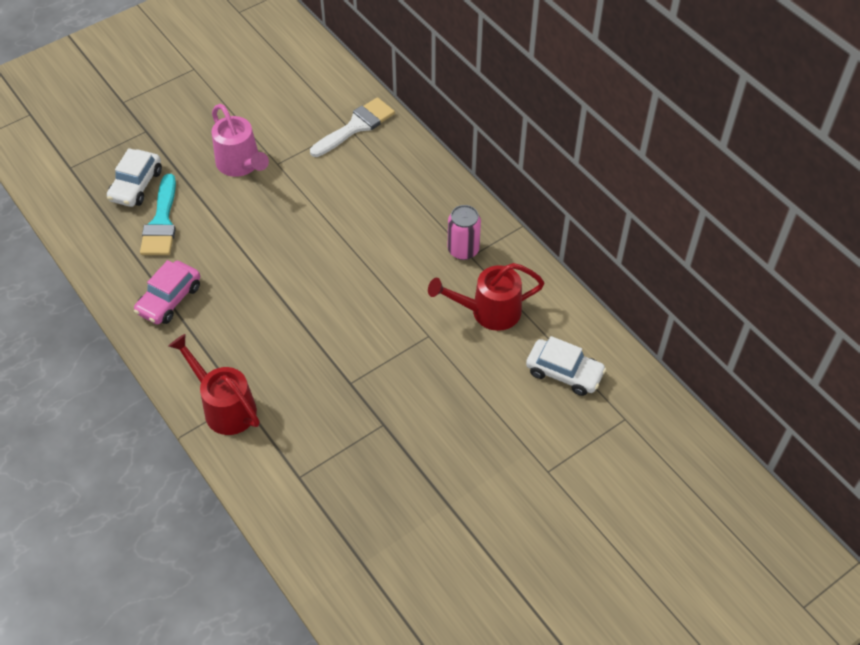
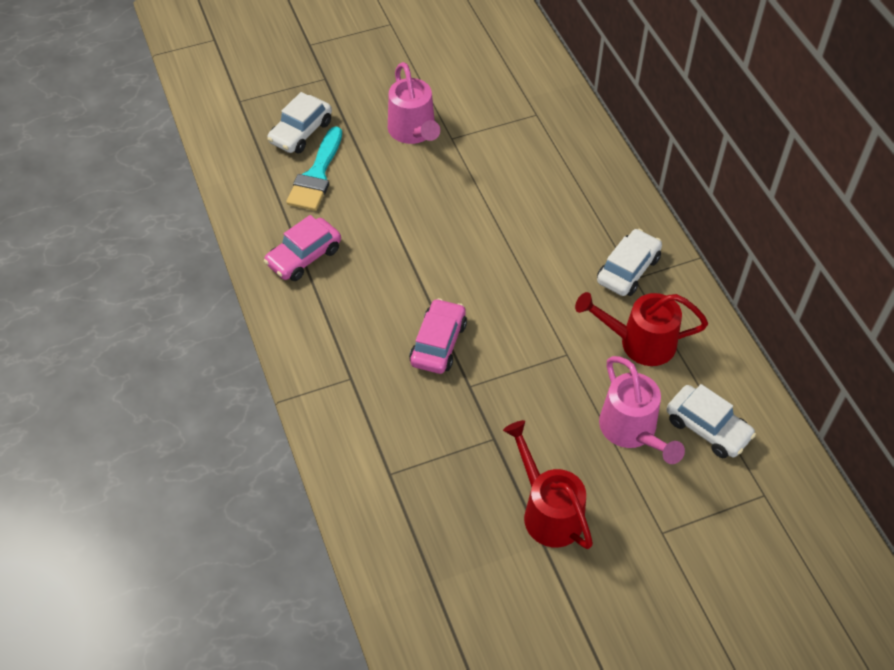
camera: 15 degrees right, 0 degrees up
red watering can [169,334,260,435] -> red watering can moved to [503,420,593,549]
white brush [310,97,395,157] -> none
pink can [448,205,481,260] -> white car [597,229,662,296]
none -> pink car [409,298,467,374]
none -> pink watering can [599,356,685,464]

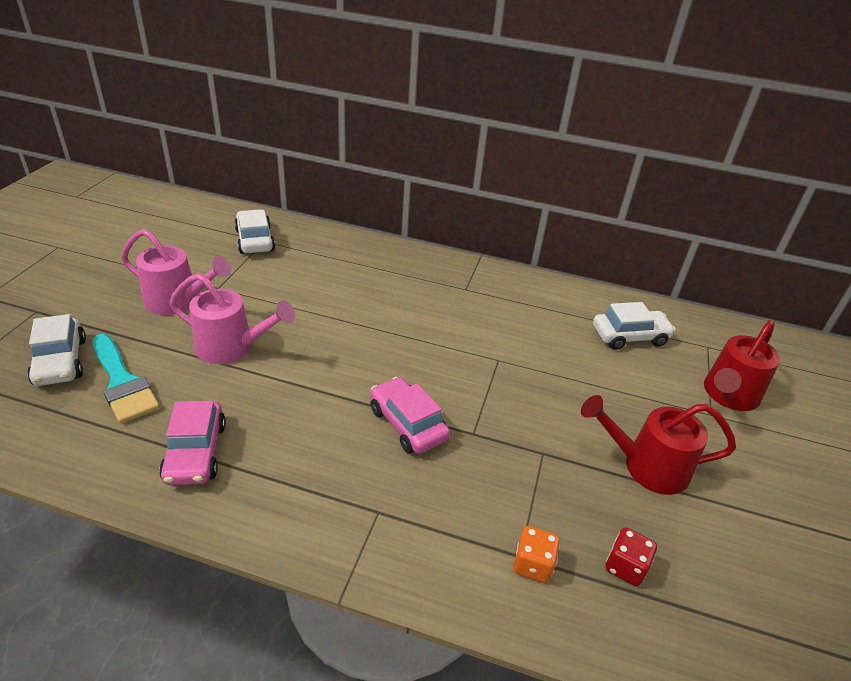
camera: 55 degrees left, 15 degrees down
red watering can [575,292,708,366] -> red watering can moved to [704,320,780,411]
white car [597,229,662,296] -> white car moved to [234,209,275,254]
pink watering can [599,356,685,464] -> pink watering can moved to [170,273,295,364]
none -> orange dice [513,526,560,583]
none -> red dice [605,527,657,586]

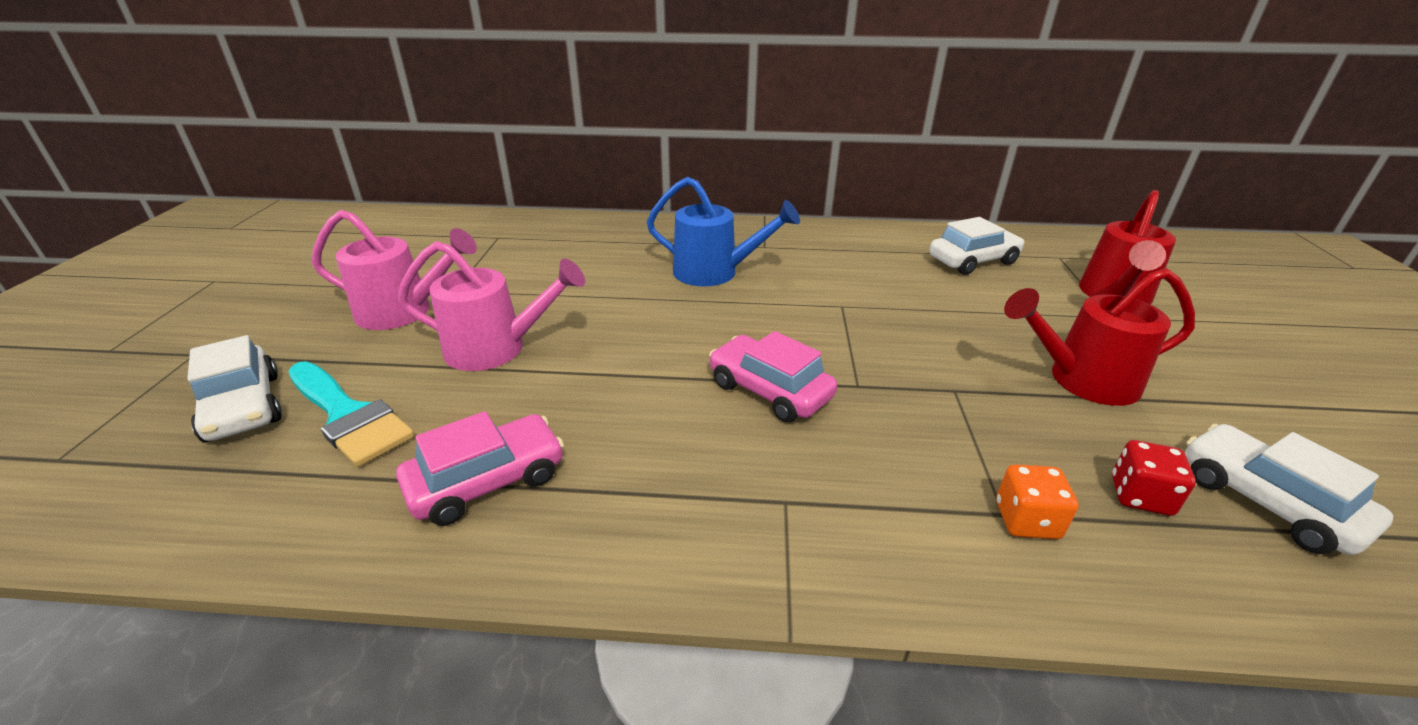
camera: 10 degrees left, 5 degrees down
pink car [159,401,226,485] -> pink car turned 105 degrees counterclockwise [396,411,564,526]
white car [234,209,275,254] -> white car moved to [1185,424,1393,555]
none -> blue watering can [647,177,800,286]

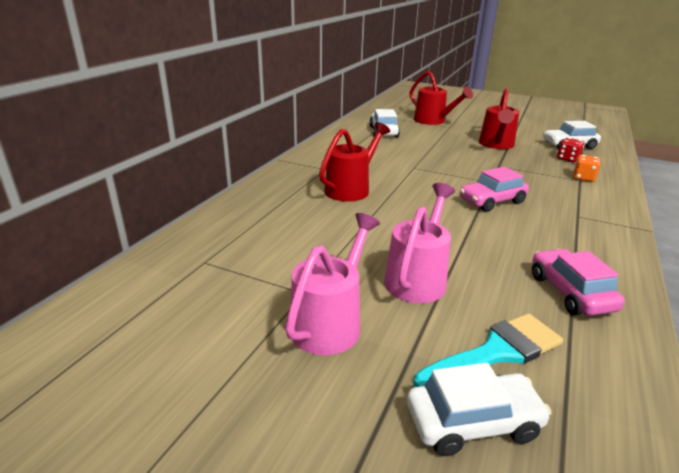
camera: 70 degrees left, 5 degrees down
blue watering can [647,177,800,286] -> red watering can [319,122,390,202]

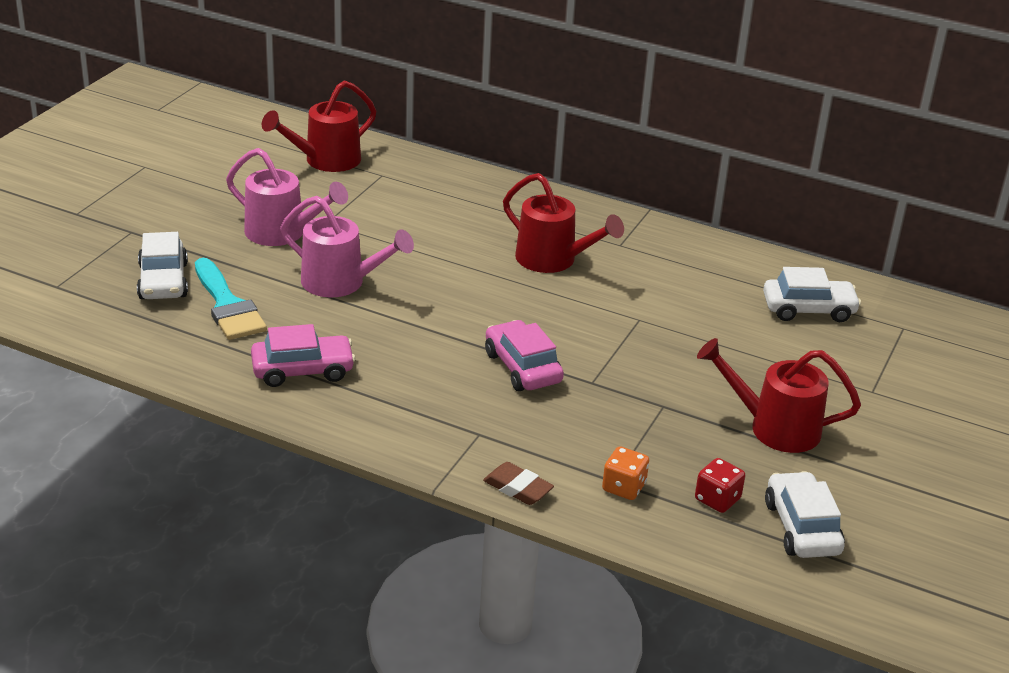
camera: 90 degrees right, 5 degrees up
red watering can [410,71,473,125] -> red watering can moved to [262,80,376,172]
none -> brown eraser [483,462,554,505]

